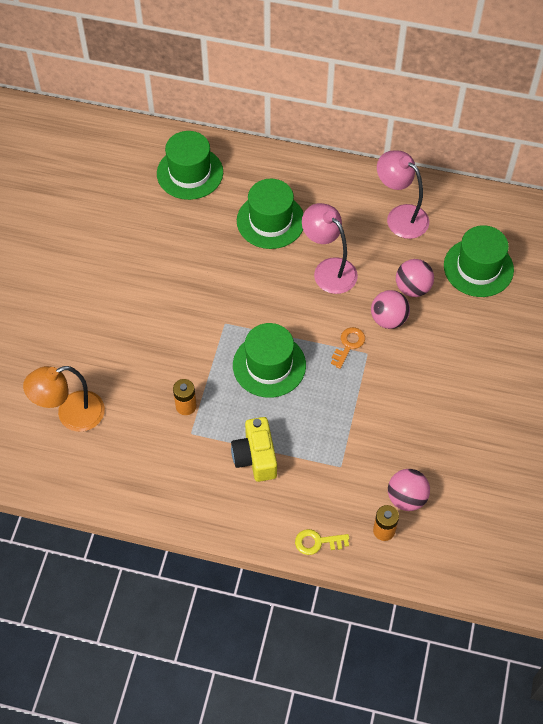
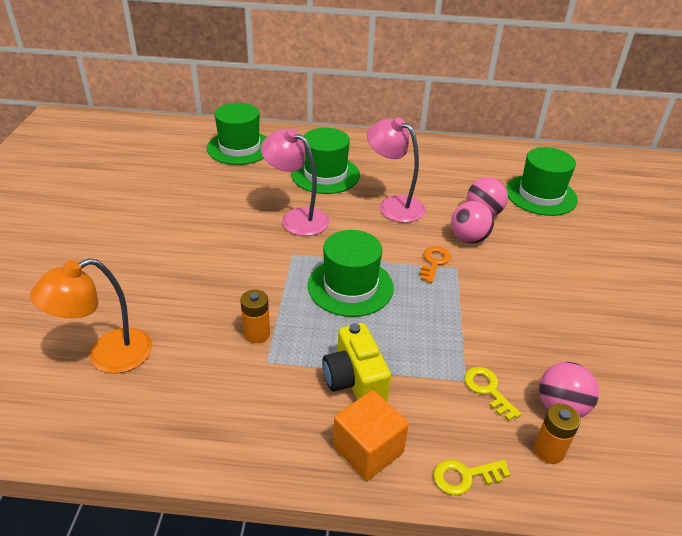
camera: 10 degrees left, 20 degrees down
pink lamp [377,150,429,239] -> pink lamp moved to [261,128,329,236]
none -> orange cube [333,390,409,481]
none -> yellow key [464,367,521,421]

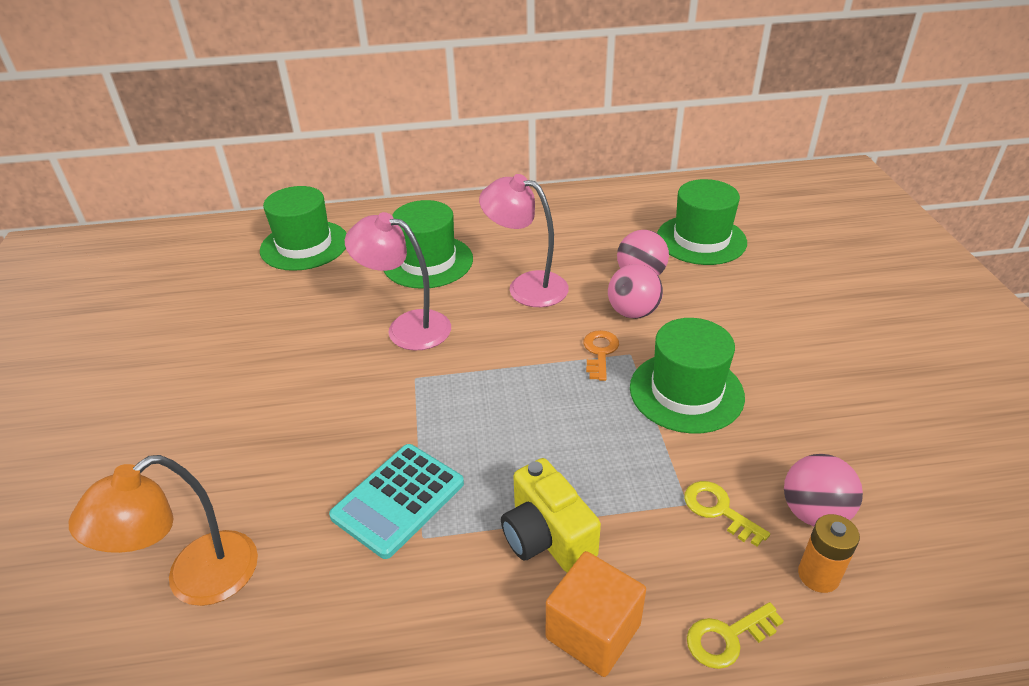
camera: 10 degrees left, 0 degrees up
orange battery [240,290,270,343] -> turquoise calculator [329,444,464,559]
green hat [308,230,394,317] -> green hat moved to [630,318,745,434]

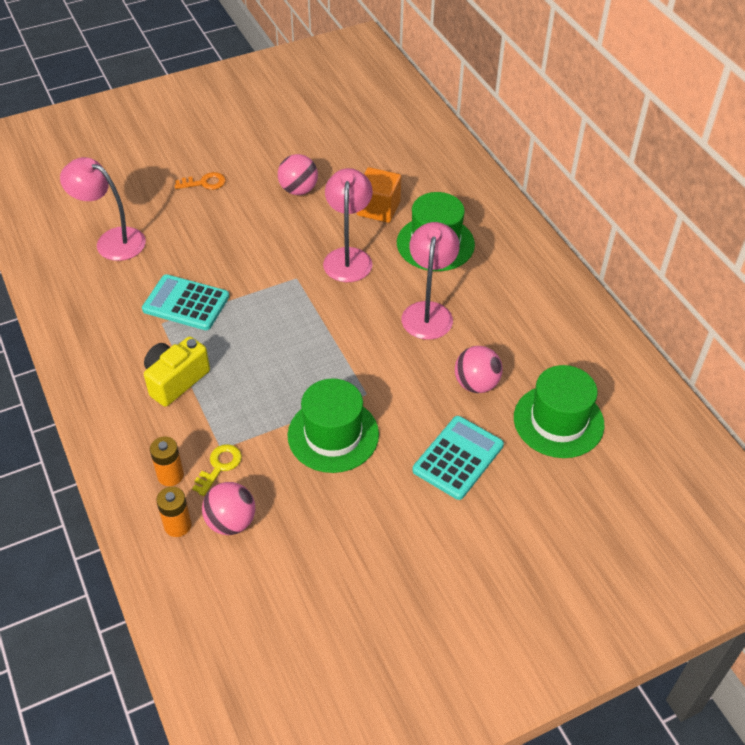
camera: 70 degrees right, 10 degrees up
orange lamp [69,455,258,606] -> pink lamp [60,157,146,261]
green hat [260,186,347,271] -> none
orange cube [546,551,646,677] -> orange cube moved to [357,167,401,223]
orange key [583,330,619,381] -> orange key moved to [175,172,226,190]
pink ball [608,264,663,319] -> pink ball moved to [278,154,318,195]
yellow key [687,602,784,669] -> none
none -> orange battery [150,436,184,486]
none -> turquoise calculator [413,416,504,500]

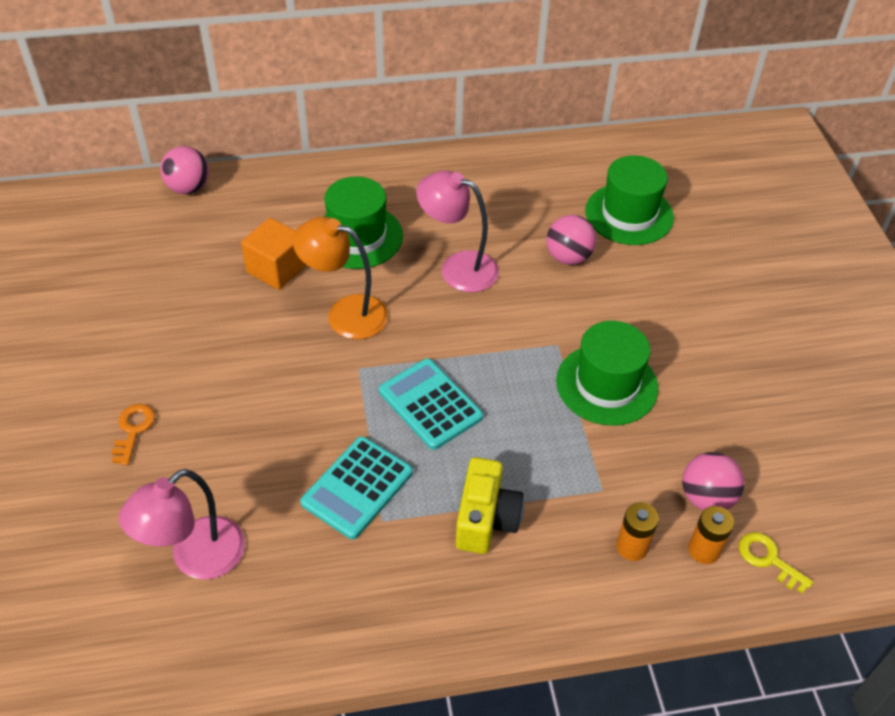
camera: 75 degrees left, 0 degrees up
yellow camera [144,337,210,407] -> yellow camera turned 135 degrees counterclockwise [455,457,524,554]
yellow key [192,444,242,496] -> yellow key moved to [739,532,813,594]
pink ball [278,154,318,195] -> pink ball moved to [160,146,209,194]
pink lamp [323,168,373,282] -> orange lamp [292,217,388,339]
turquoise calculator [413,416,504,500] -> turquoise calculator moved to [379,358,483,450]

